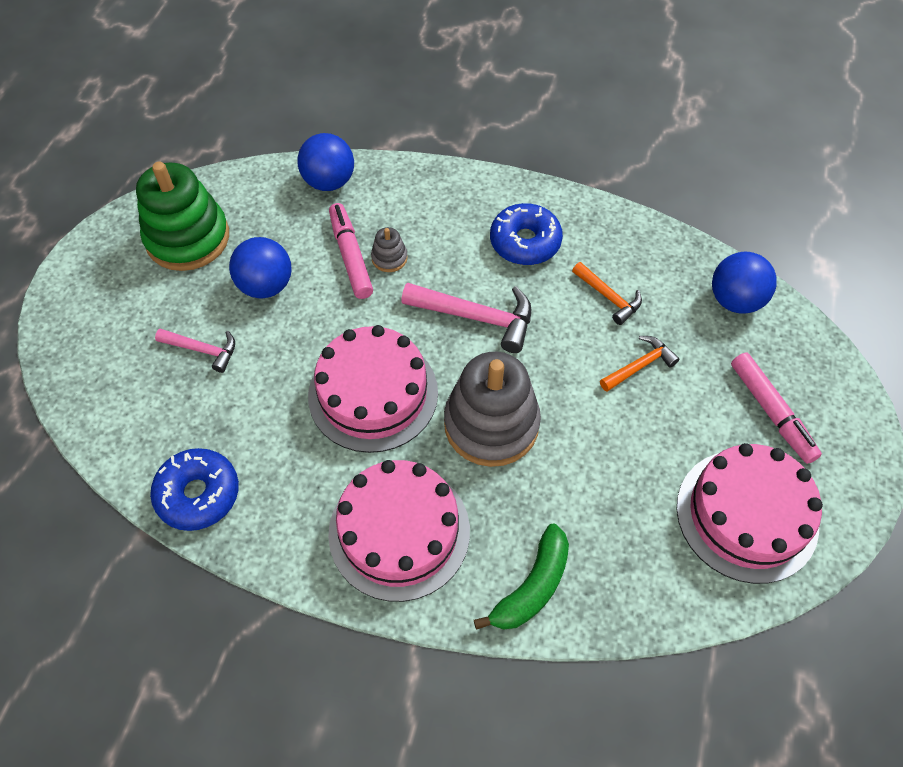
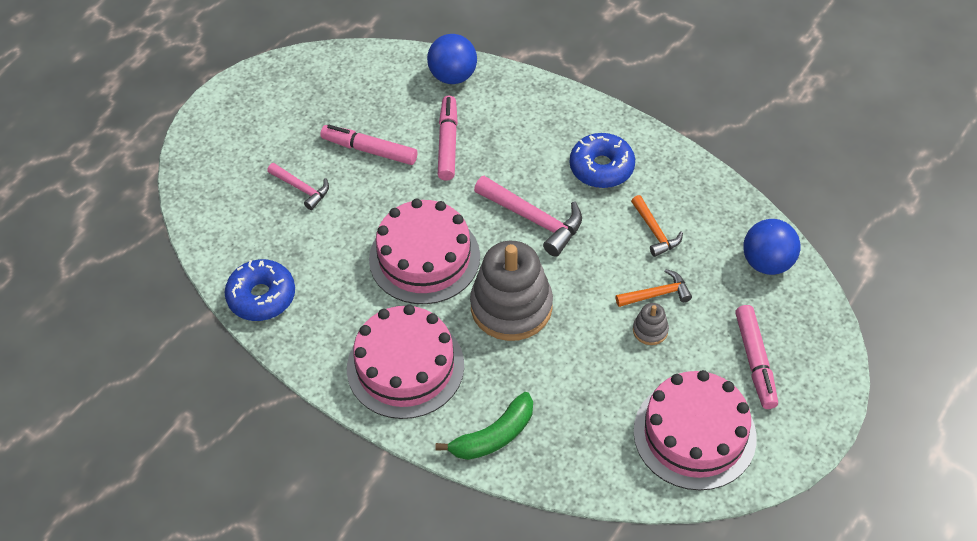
camera: 20 degrees right, 5 degrees down
green stacking toy [136,162,229,271] -> none
blue ball [229,237,291,299] -> pink marker [320,125,417,165]
grey stacking toy [371,227,408,272] -> grey stacking toy moved to [633,303,669,345]

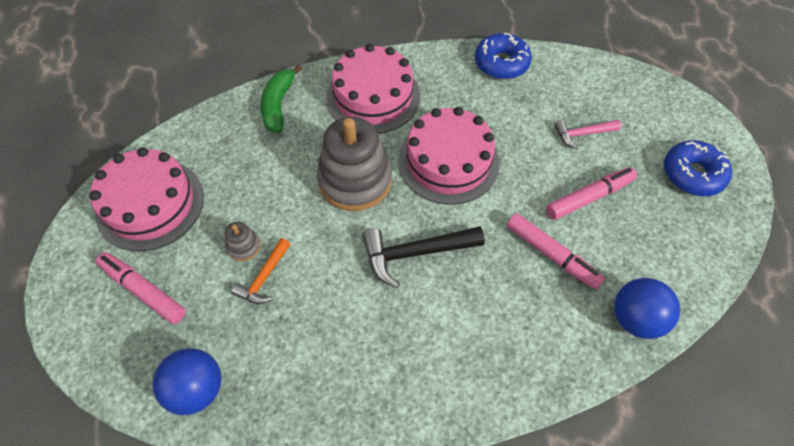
camera: 130 degrees right, 5 degrees up
pink hammer [474,176,582,257] -> black hammer [362,226,485,288]
blue donut [570,133,635,188] -> blue donut moved to [664,140,732,196]
orange hammer [631,195,683,257] -> none

